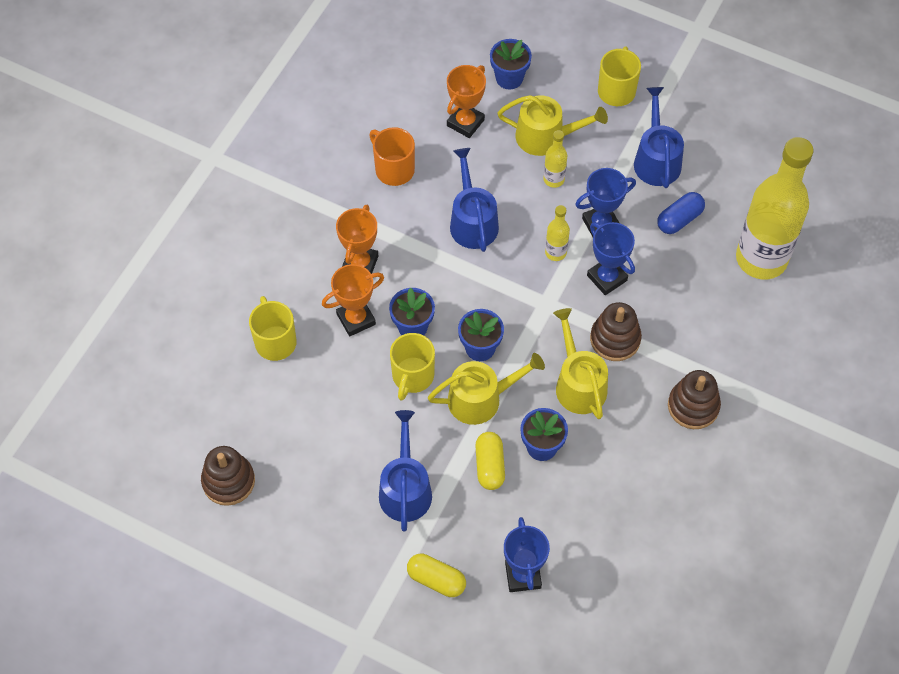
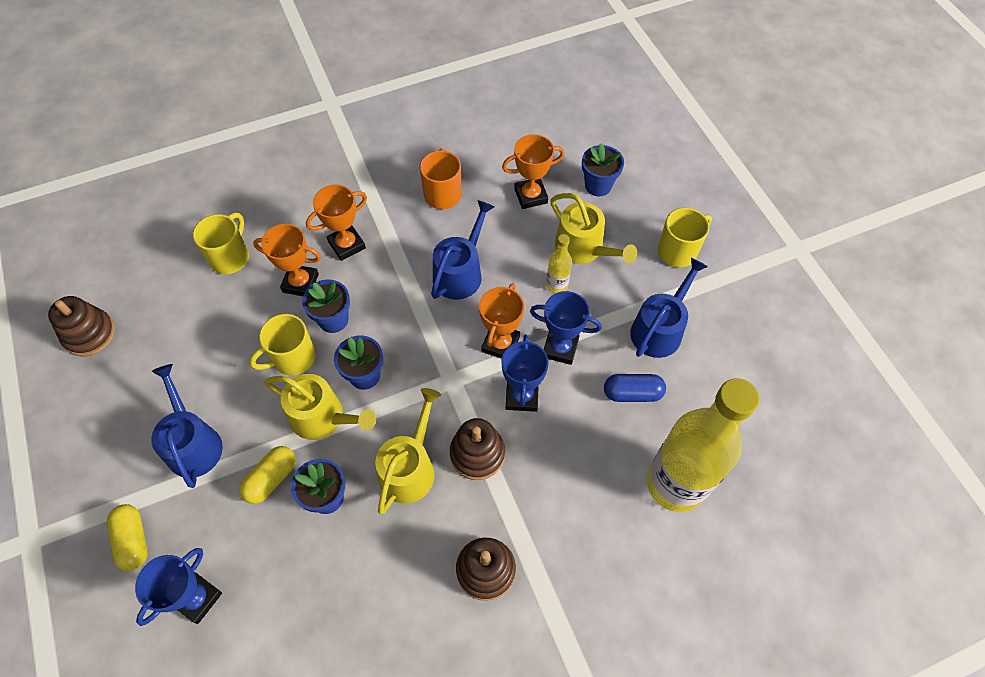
camera: 40 degrees right, 0 degrees up
blue watering can [379,410,432,532] -> blue watering can turned 60 degrees counterclockwise [151,364,223,488]
yellow bottle [545,205,570,261] -> orange trophy [479,283,524,359]

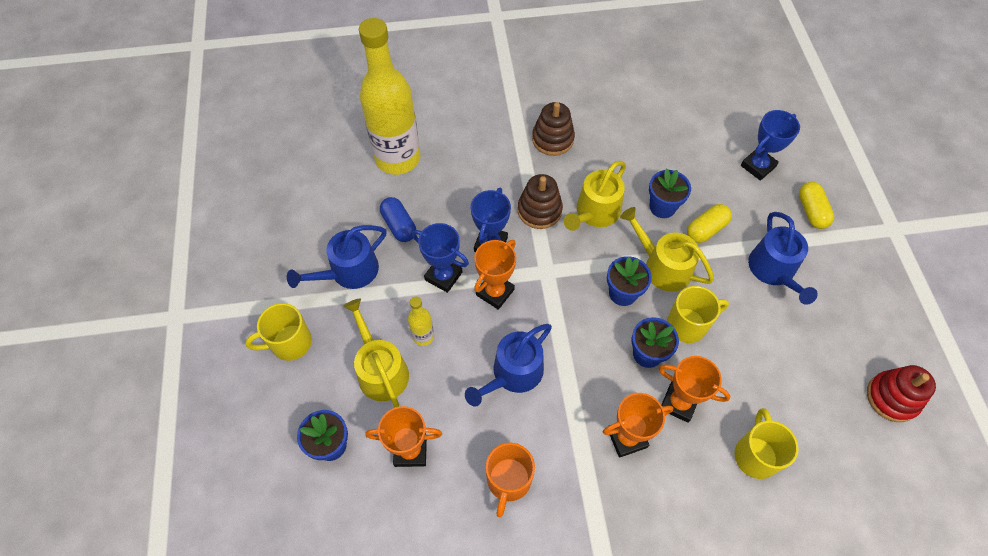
camera: 165 degrees left, 0 degrees up
brown stacking toy [48,296,115,356] -> red stacking toy [867,365,936,422]
yellow mug [193,212,249,274] -> yellow mug turned 150 degrees clockwise [735,408,798,479]
blue capsule [604,374,666,402] -> blue capsule turned 45 degrees clockwise [380,197,416,242]

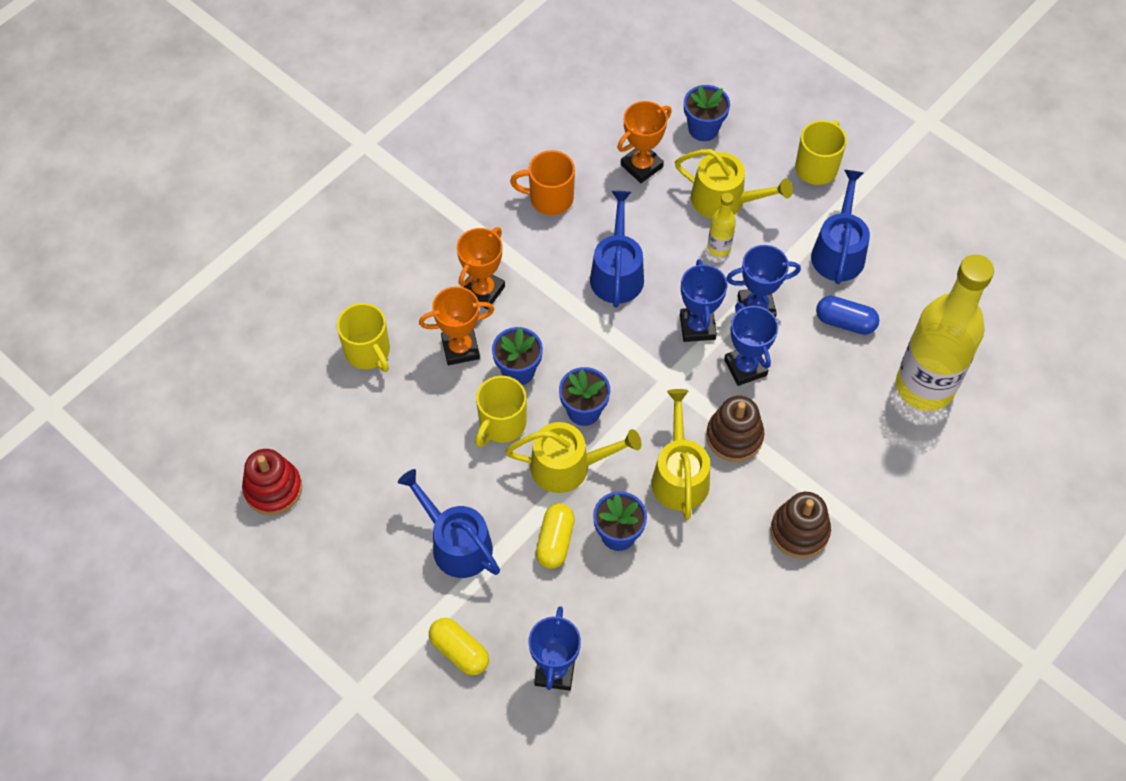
camera: 140 degrees right, 0 degrees up
orange trophy [474,240,516,310] -> blue trophy [680,259,728,342]
orange mug [486,443,535,517] -> orange mug turned 60 degrees counterclockwise [510,150,575,215]

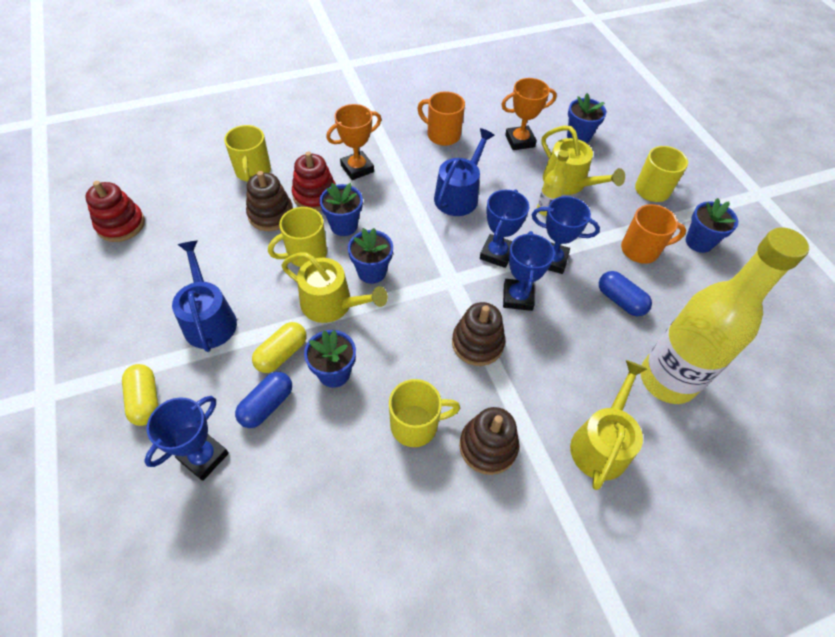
camera: 25 degrees right, 5 degrees down
orange trophy [419,286,495,365] -> red stacking toy [292,152,336,211]
yellow watering can [651,389,710,520] -> yellow watering can moved to [570,360,647,490]
blue watering can [811,170,870,284] -> orange mug [621,204,686,264]
none -> blue capsule [235,372,292,428]
none -> brown stacking toy [246,171,293,231]
none -> yellow mug [389,379,460,447]
none -> blue flower pot [686,198,738,253]

